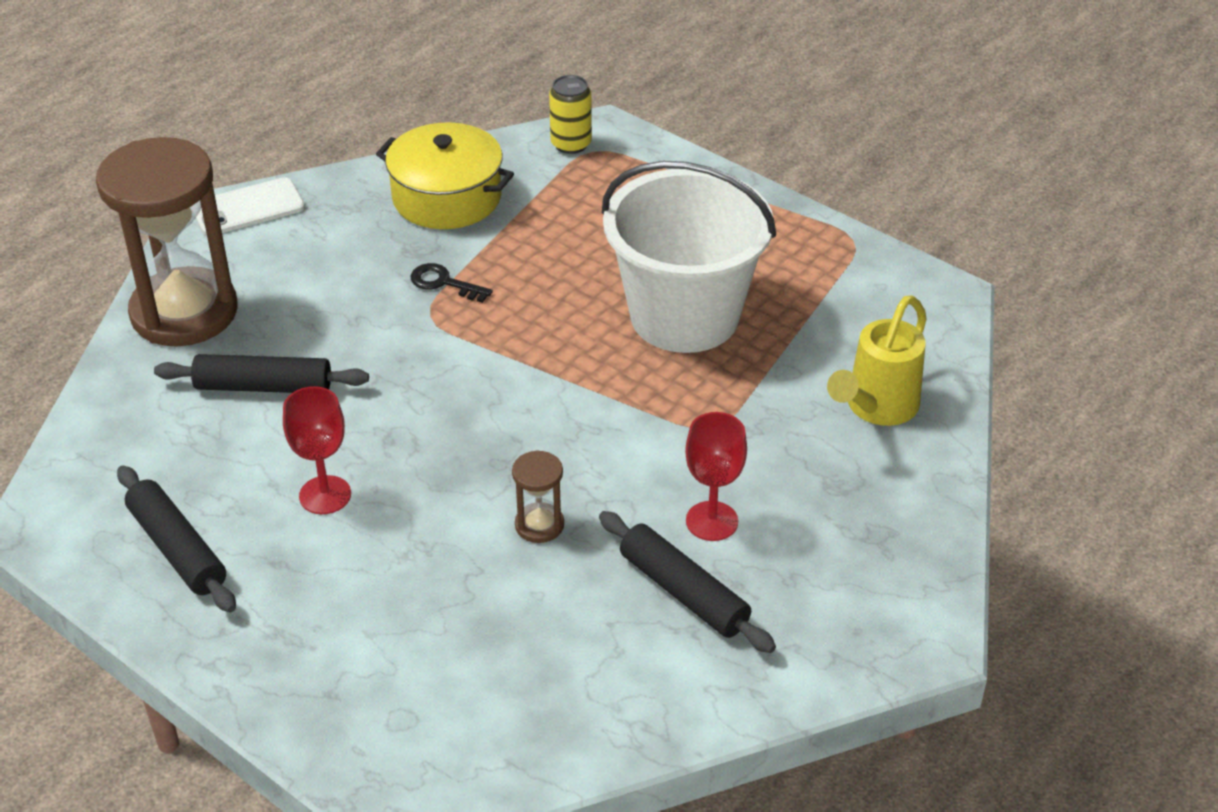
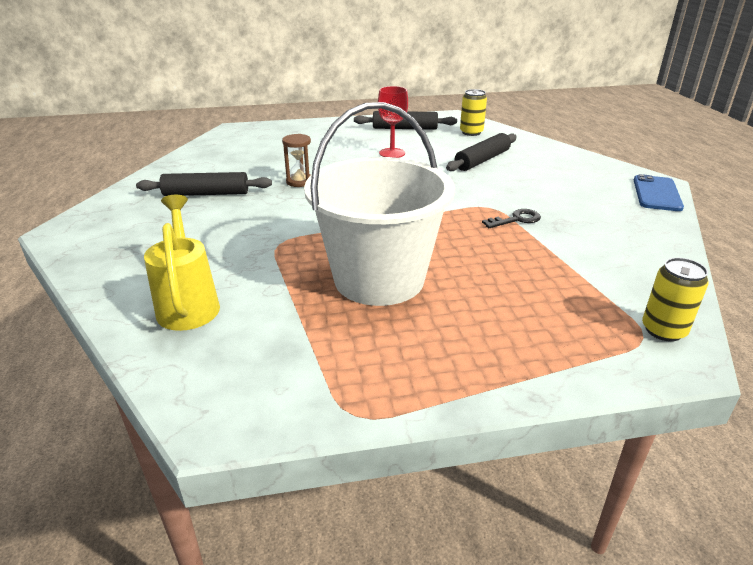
camera: 130 degrees right, 10 degrees down
brown hourglass [96,137,238,346] -> none
white phone [196,177,305,235] -> blue phone [634,174,684,211]
yellow pot [376,122,514,229] -> none
red goblet [685,412,747,541] -> none
none -> yellow can [460,89,487,136]

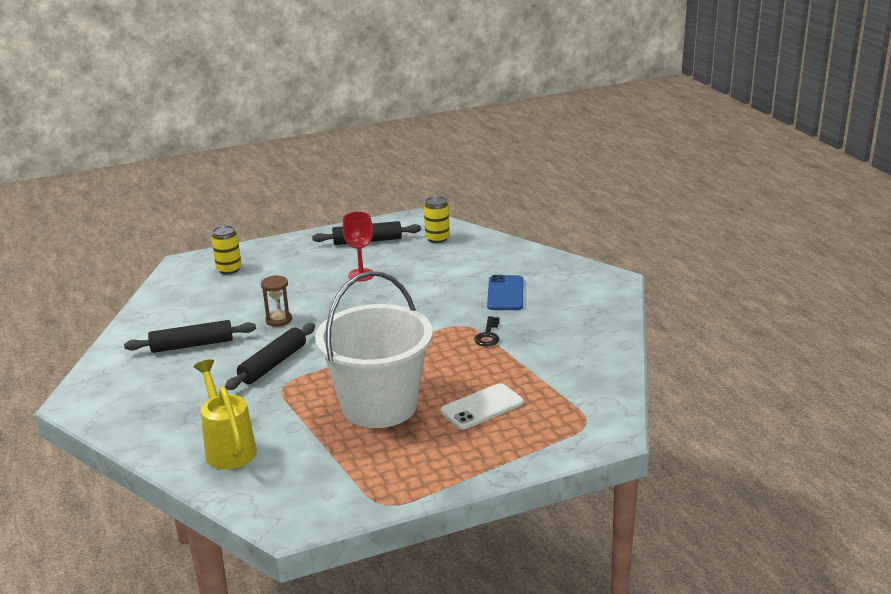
camera: 10 degrees left, 5 degrees down
black rolling pin [446,133,517,171] -> black rolling pin moved to [225,323,315,390]
black key [482,209,541,228] -> black key turned 135 degrees clockwise [474,316,500,346]
blue phone [634,174,684,211] -> blue phone moved to [487,275,523,310]
yellow can [642,258,709,342] -> yellow can moved to [211,226,242,274]
none -> white phone [440,383,524,429]

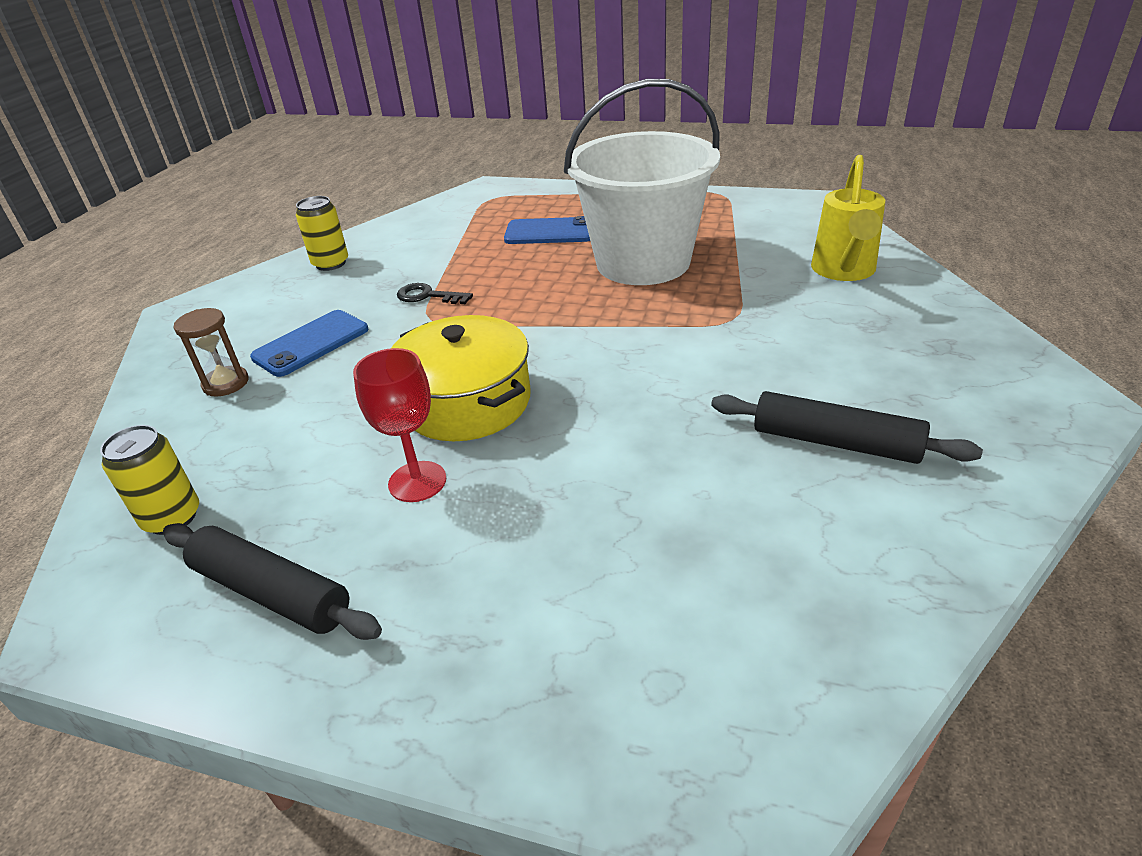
camera: 140 degrees left, 10 degrees up
yellow can [211,226,242,274] -> yellow can moved to [296,196,348,271]
black rolling pin [225,323,315,390] -> none
brown hourglass [261,275,292,327] -> brown hourglass moved to [174,308,248,397]
white phone [440,383,524,429] -> blue phone [504,216,590,244]
black key [474,316,500,346] -> black key turned 120 degrees counterclockwise [397,283,473,304]
none -> yellow pot [391,315,531,441]

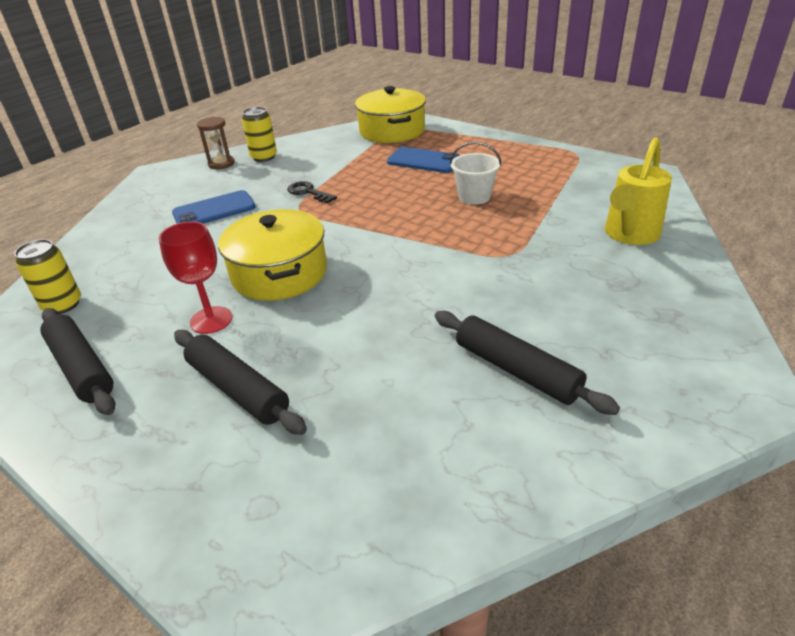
camera: 20 degrees right, 0 degrees up
brown hourglass [174,308,248,397] -> brown hourglass moved to [197,117,235,170]
white bucket [564,79,720,285] -> white bucket [450,142,501,205], size x0.42
none -> black rolling pin [174,330,307,435]
none -> yellow pot [355,86,426,143]

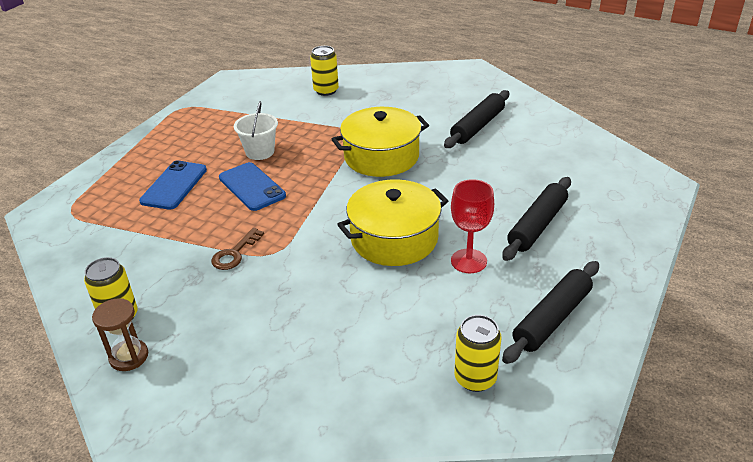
camera: 100 degrees left, 0 degrees up
blue phone [172,190,256,224] -> blue phone moved to [219,162,286,211]
black key [287,181,337,203] -> brown key [211,228,264,270]
yellow pot [355,86,426,143] -> yellow pot moved to [332,107,429,177]
yellow watering can [605,137,672,245] -> yellow can [310,46,339,96]

